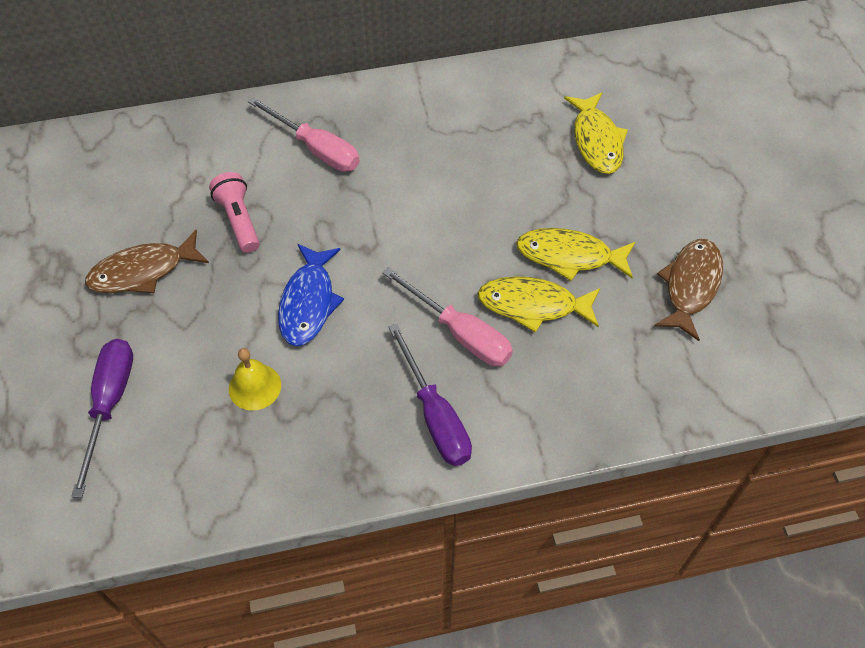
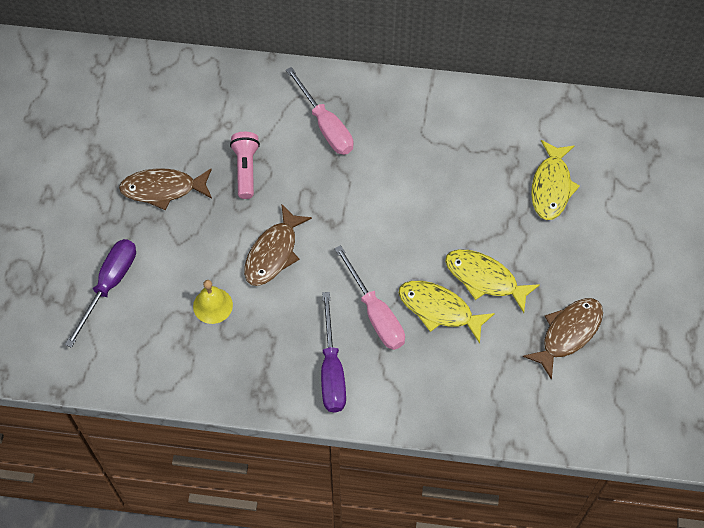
camera: 20 degrees right, 5 degrees up
blue fish [278,244,344,346] -> brown fish [244,204,312,286]

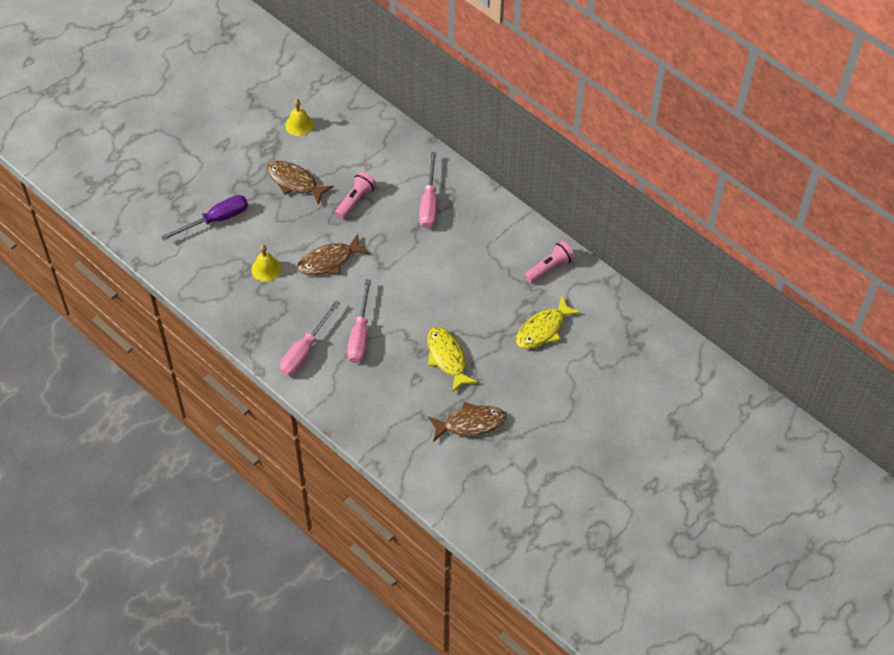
camera: 35 degrees right, 5 degrees down
purple screwdriver [321,292,346,412] -> pink screwdriver [280,301,340,376]
yellow fish [399,281,495,343] -> none
none -> yellow bell [285,99,314,136]
none -> pink flashlight [525,241,575,283]

